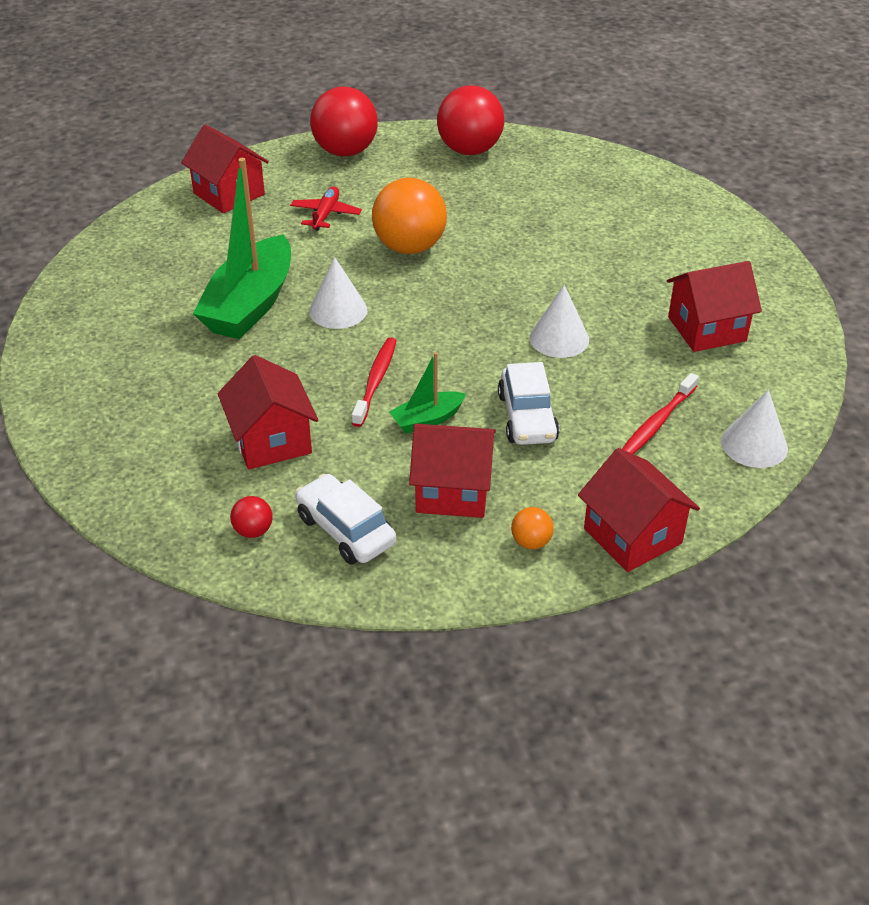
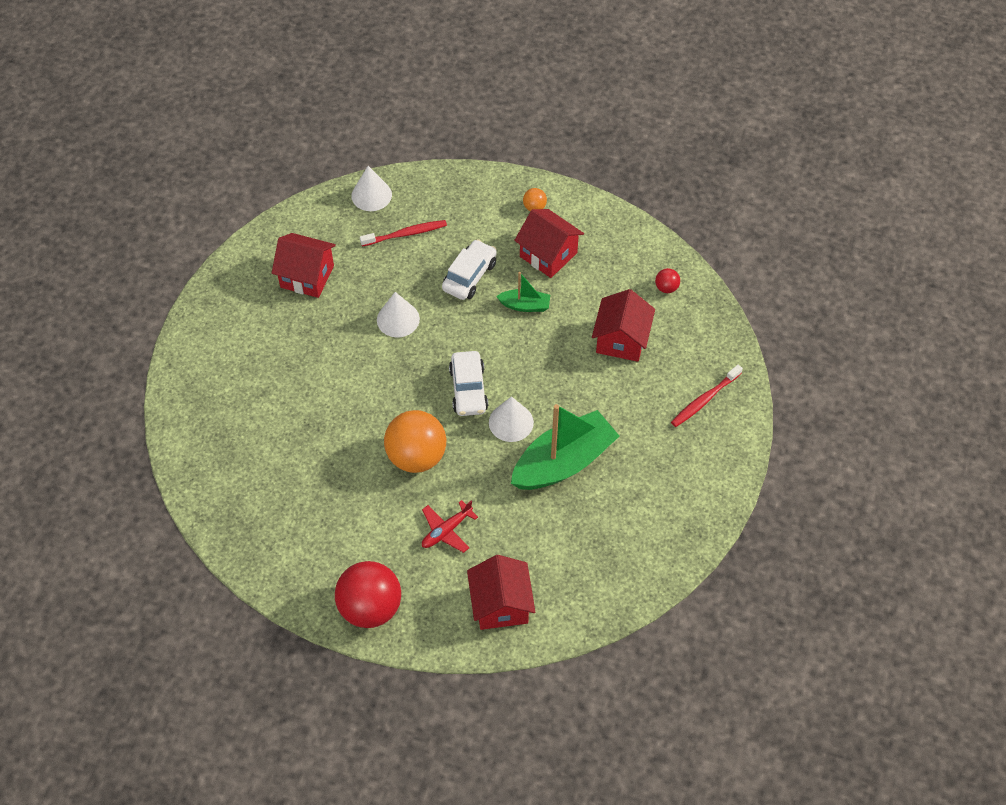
camera: 145 degrees left, 15 degrees up
white car [295,474,396,565] -> white car moved to [449,351,488,416]
red toothbrush [352,338,396,427] -> red toothbrush moved to [671,365,743,427]
red ball [437,85,504,155] -> none
red house [578,448,700,572] -> none

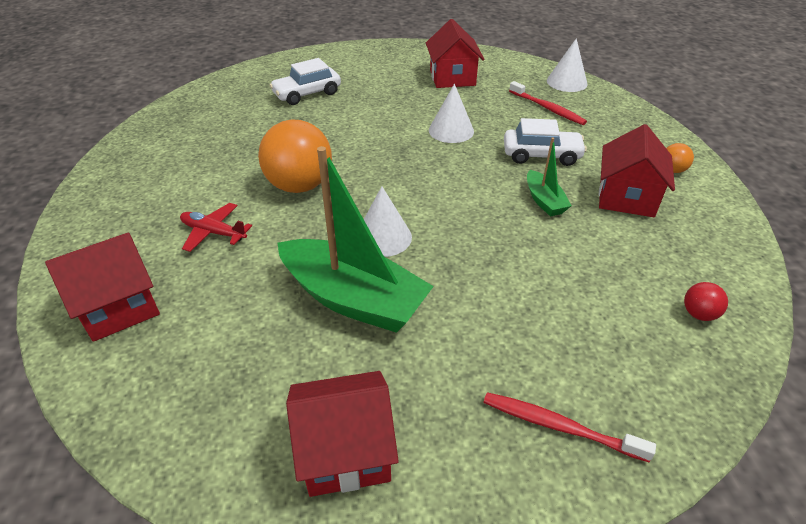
camera: 65 degrees right, 15 degrees down
red ball [335,561,401,628] -> none
white car [449,351,488,416] -> white car moved to [269,58,341,105]
red house [592,289,655,362] -> red house moved to [286,371,399,497]

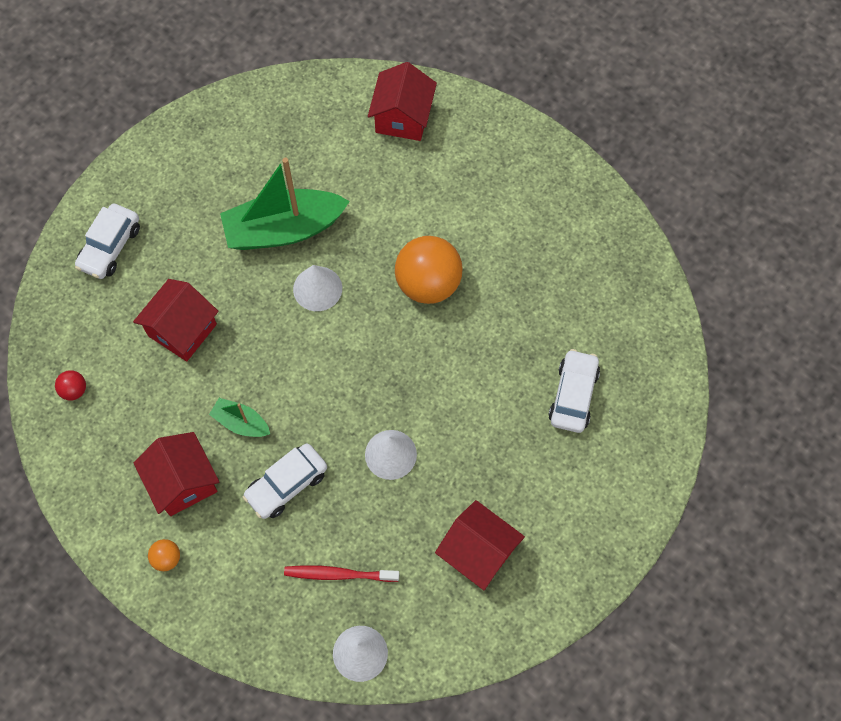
camera: 135 degrees right, 25 degrees up
red plane [180,203,252,252] -> none
red house [286,371,399,497] -> red house moved to [133,279,218,362]
red toothbrush [483,392,656,462] -> white car [75,204,140,279]

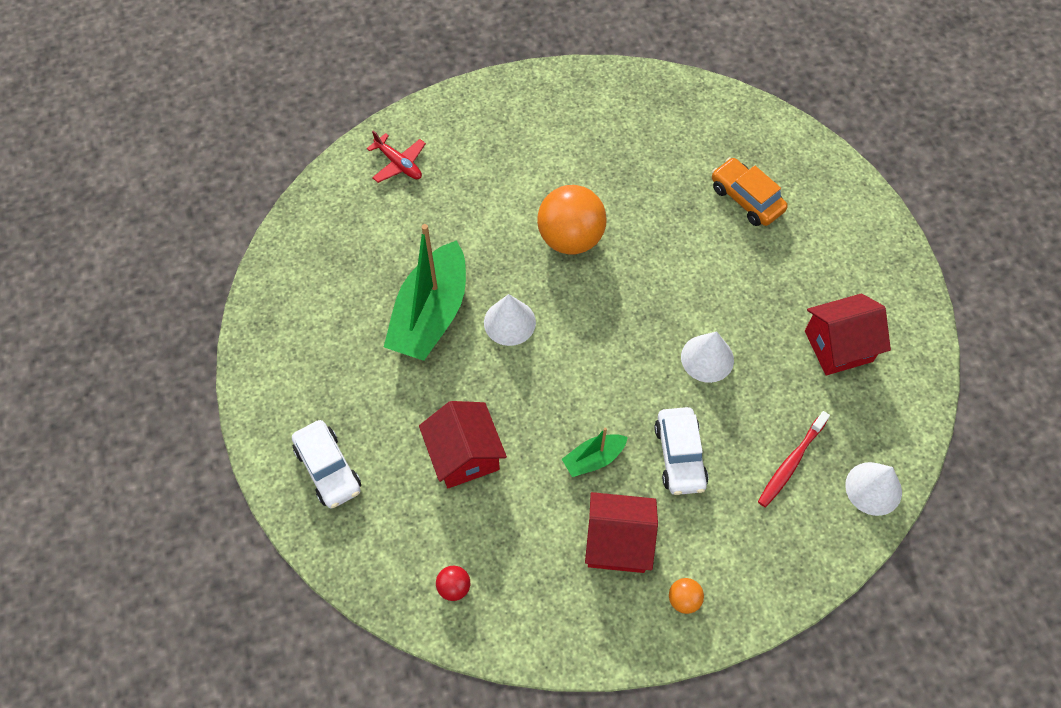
camera: 55 degrees left, 5 degrees down
red house [368,62,437,141] -> red plane [367,130,426,183]
white car [548,349,600,433] -> orange car [712,157,788,226]

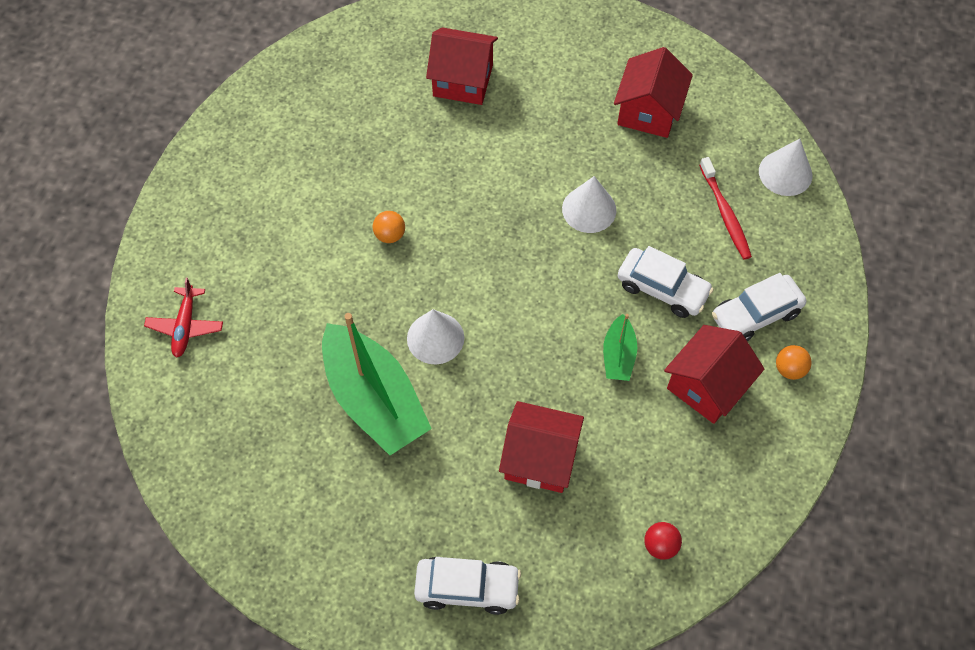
camera: 55 degrees left, 0 degrees up
red plane [367,130,426,183] -> red plane turned 105 degrees clockwise [144,278,223,358]
orange ball [537,185,607,255] -> orange ball [373,211,405,243], size x0.43
orange car [712,157,788,226] -> red house [426,27,498,105]
none -> white car [712,273,806,341]

